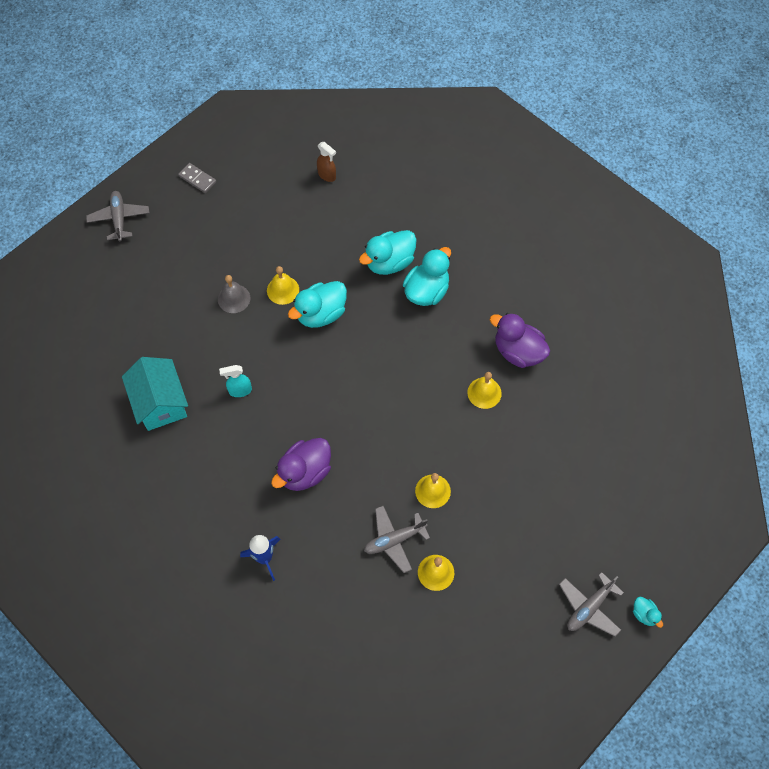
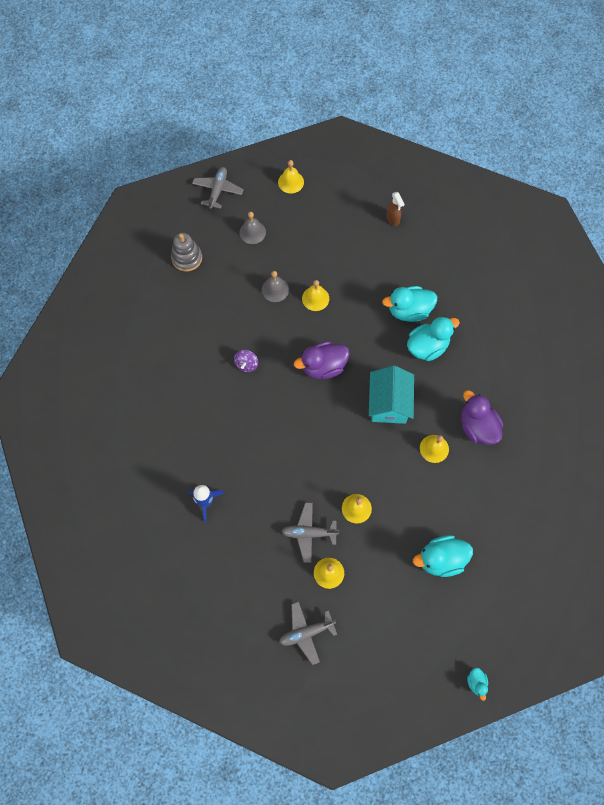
camera: 25 degrees right, 5 degrees up
turquoise house [122,357,188,431] -> turquoise house moved to [369,366,414,424]
grey domino [178,163,216,193] -> yellow bell [278,160,304,194]
turquoise spray bottle [219,365,252,397] -> purple spinning top [234,350,258,372]
purple duck [271,438,331,491] -> purple duck moved to [294,341,349,379]
turquoise duck [288,281,347,328] -> turquoise duck moved to [413,535,473,577]
grey plane [559,572,624,637] -> grey plane moved to [279,601,337,665]
none -> grey stacking toy [171,233,202,272]
none -> grey bell [239,212,266,244]

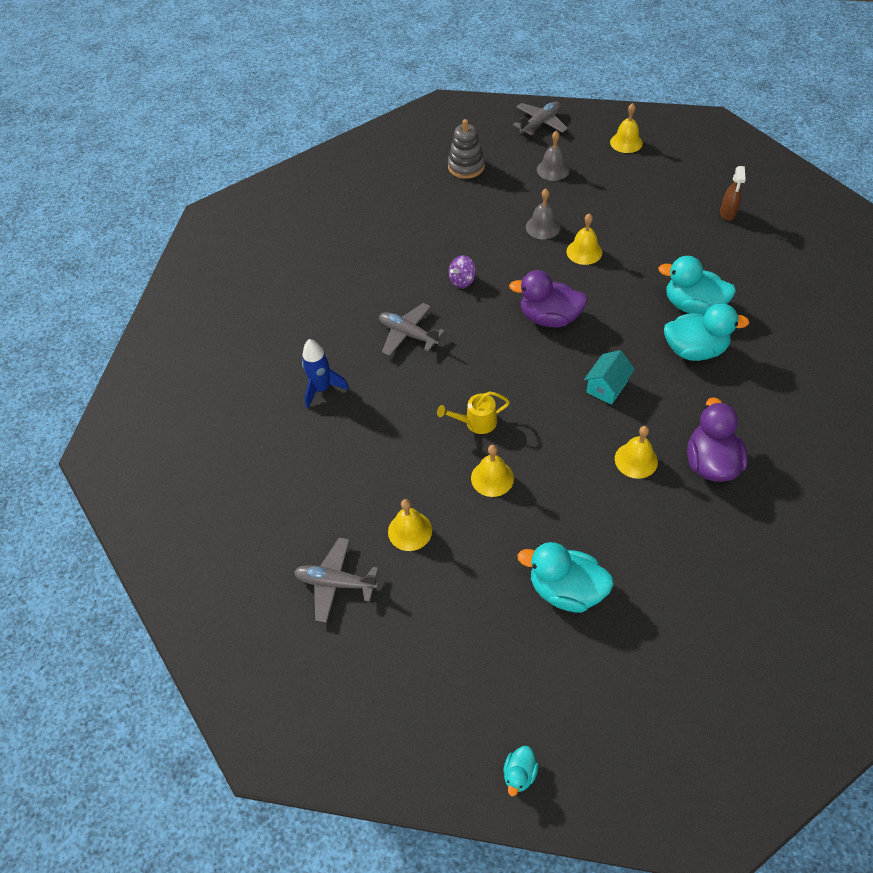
camera: 35 degrees right, 15 degrees down
grey plane [281,503,339,563] -> grey plane moved to [379,303,445,356]
turquoise house [369,366,414,424] -> turquoise house [584,350,635,405], size x0.60
none -> yellow watering can [437,392,510,434]

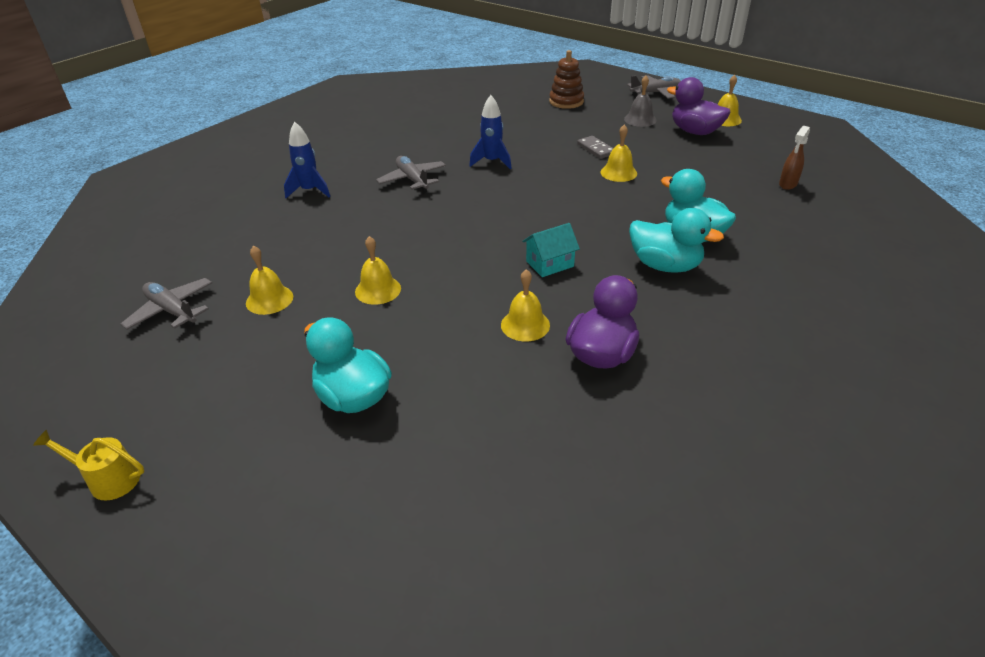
camera: 25 degrees right, 15 degrees down
yellow watering can [437,392,510,434] -> yellow watering can moved to [33,430,144,500]
grey stacking toy [448,119,485,179] -> brown stacking toy [549,50,584,109]
purple spinning top [449,255,476,288] -> blue rocket [469,95,512,169]
turquoise duck [503,746,539,796] -> none
purple duck [509,270,588,328] -> purple duck moved to [667,77,730,135]
grey bell [526,189,561,239] -> grey domino [577,136,614,159]

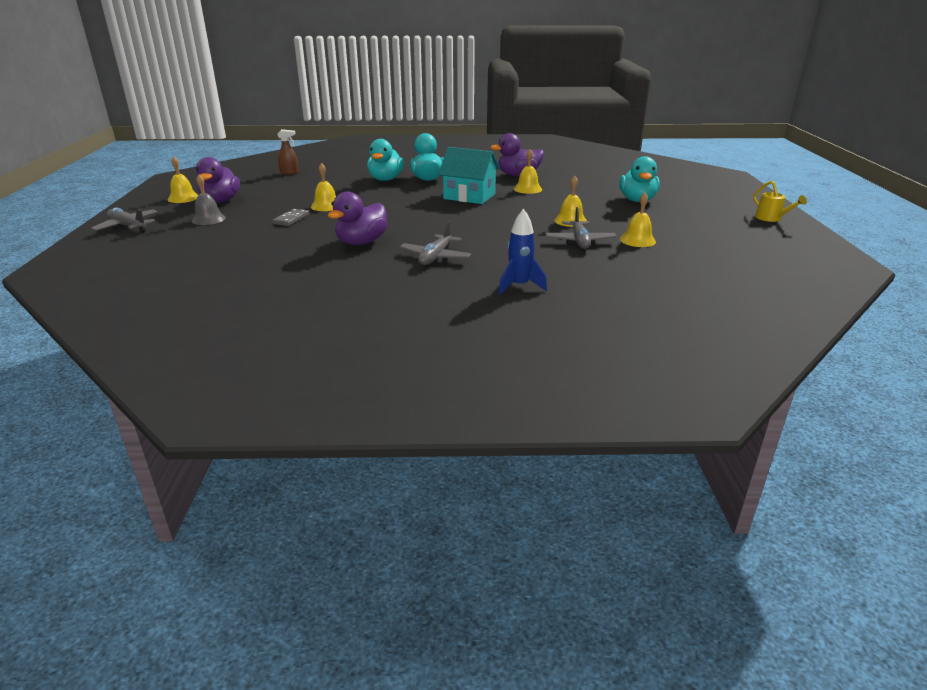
camera: 130 degrees left, 10 degrees down
grey plane [121,278,212,330] -> grey plane moved to [545,207,617,249]
blue rocket [469,95,512,169] -> purple duck [327,192,388,245]
turquoise house [522,223,580,277] -> turquoise house [439,147,500,204], size x1.68
brown stacking toy [549,50,584,109] -> none

